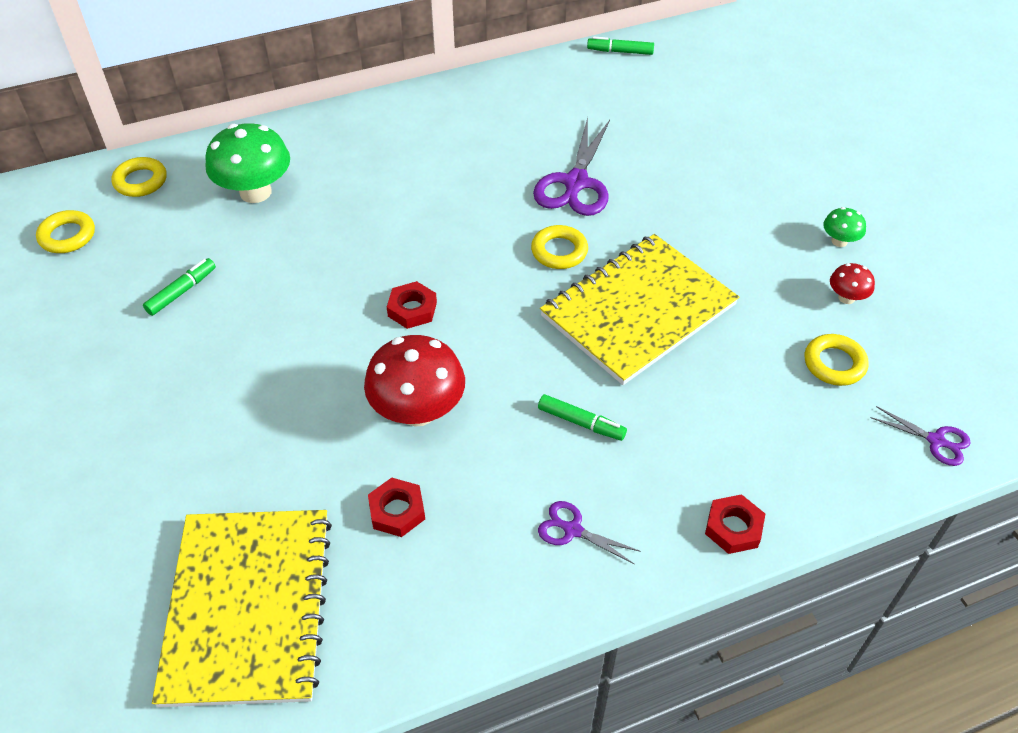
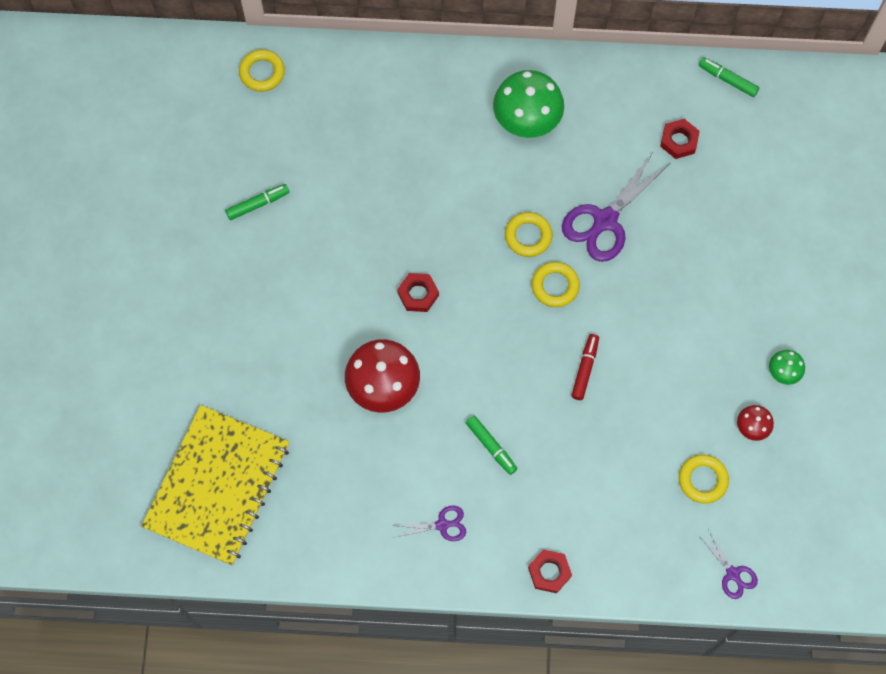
camera: 25 degrees right, 20 degrees up
yellow ring [36,210,95,253] -> yellow ring moved to [505,212,552,257]
green mushroom [205,123,290,203] -> green mushroom moved to [493,70,564,138]
red nut [368,478,425,537] -> red nut moved to [660,119,700,159]
purple scissors [538,501,641,565] -> purple scissors turned 120 degrees clockwise [393,505,466,541]
yellow notebook [540,234,739,385] -> red marker [571,334,599,400]

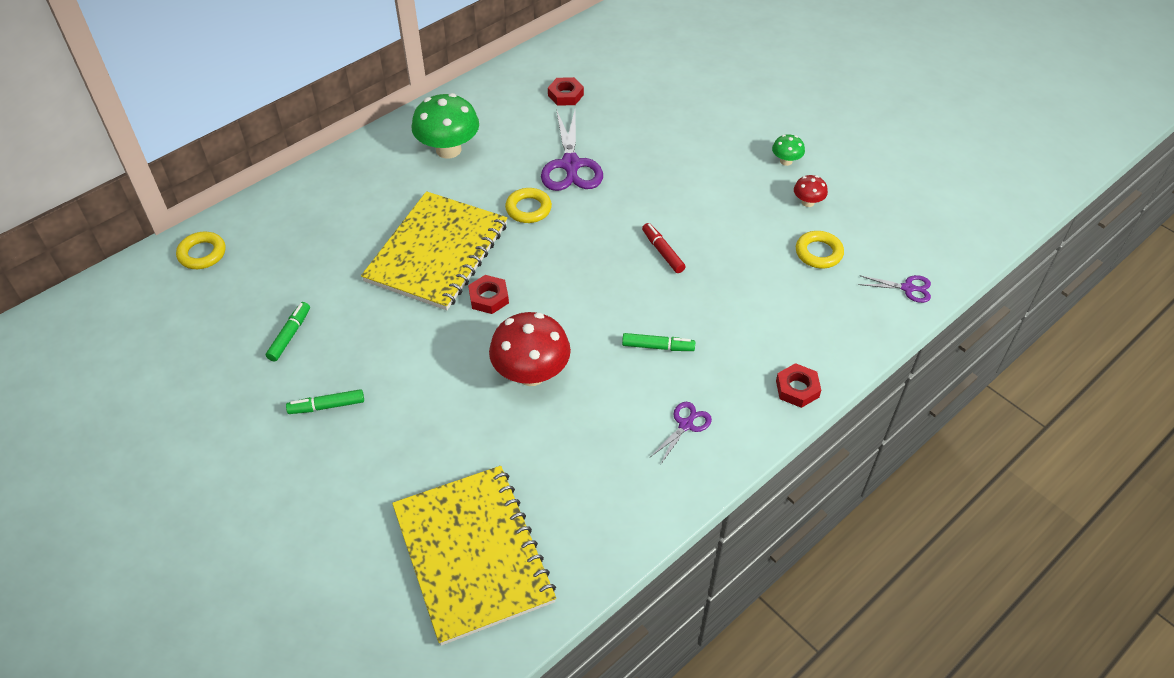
camera: 45 degrees left, 20 degrees down
yellow ring [532,262,580,307] -> none
green marker [699,58,759,97] -> green marker moved to [286,389,364,414]
none -> yellow notebook [361,191,507,310]

